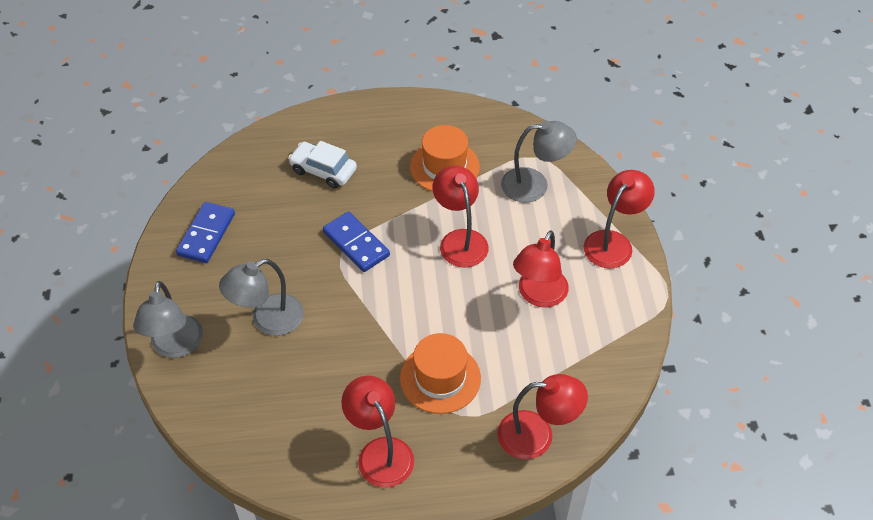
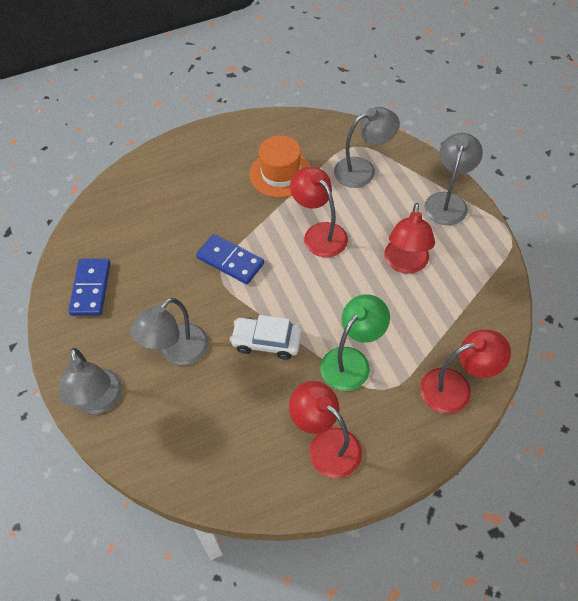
camera: 15 degrees left, 5 degrees up
white car [288,141,357,189] -> white car moved to [230,315,302,360]
orange hat [400,333,481,414] -> green lamp [321,294,390,391]
red lamp [583,170,655,268] -> grey lamp [424,133,483,225]

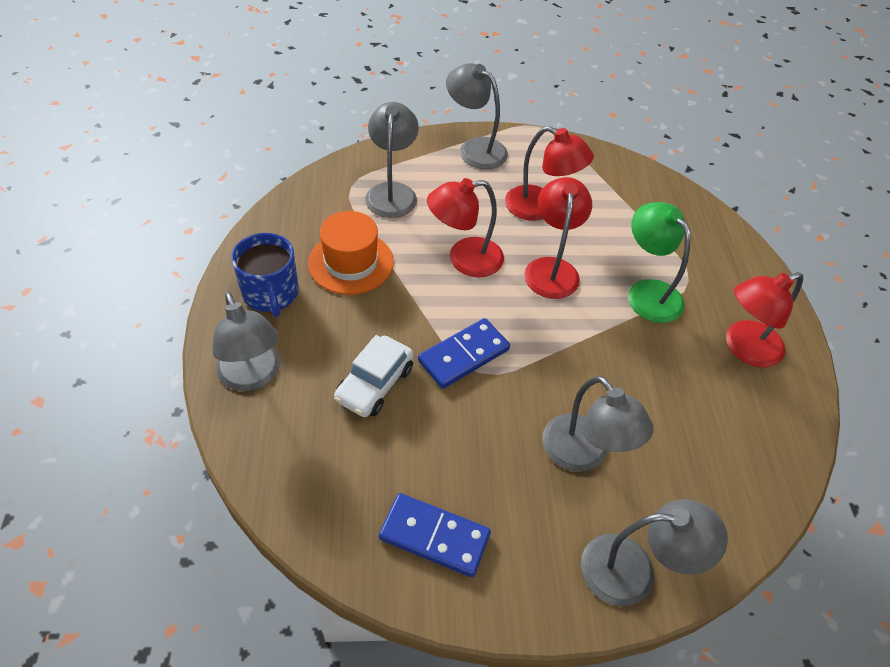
camera: 75 degrees left, 5 degrees down
white car [230,315,302,360] -> white car moved to [334,335,414,417]
red lamp [420,329,511,414] -> red lamp moved to [524,177,592,299]
none -> grey lamp [212,292,280,391]
none -> blue mug [231,233,299,317]

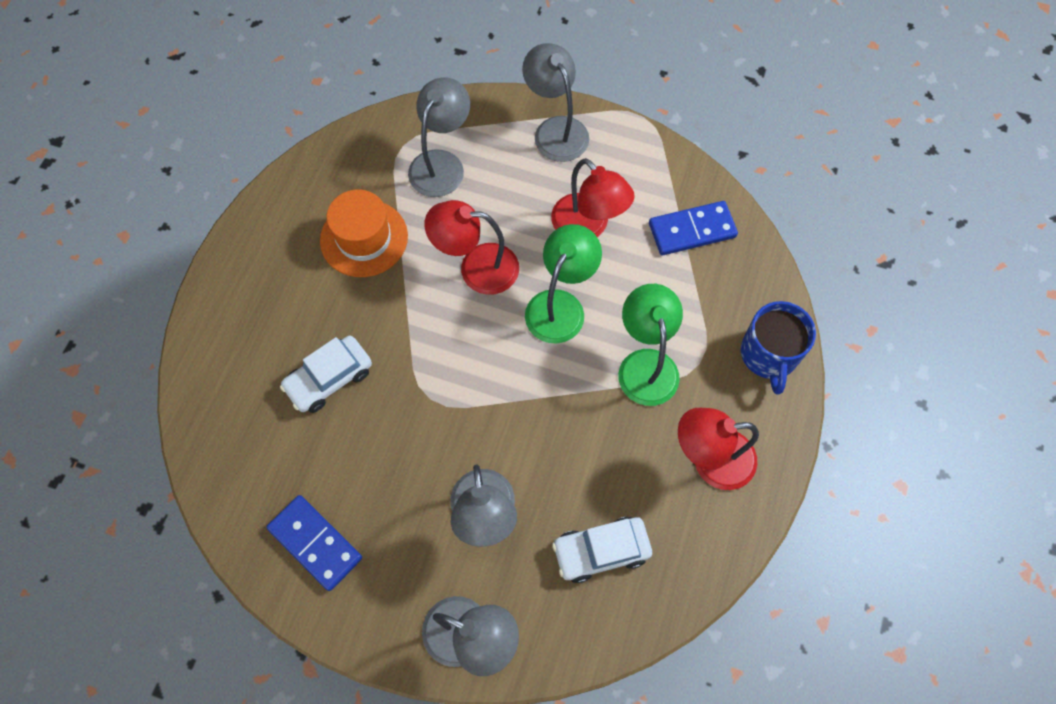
camera: 25 degrees right, 15 degrees up
grey lamp [212,292,280,391] -> none
blue mug [231,233,299,317] -> blue mug moved to [741,301,816,395]
blue domino [418,318,510,389] -> blue domino moved to [649,201,738,255]
red lamp [524,177,592,299] -> green lamp [525,224,602,344]
none -> white car [552,517,652,583]

